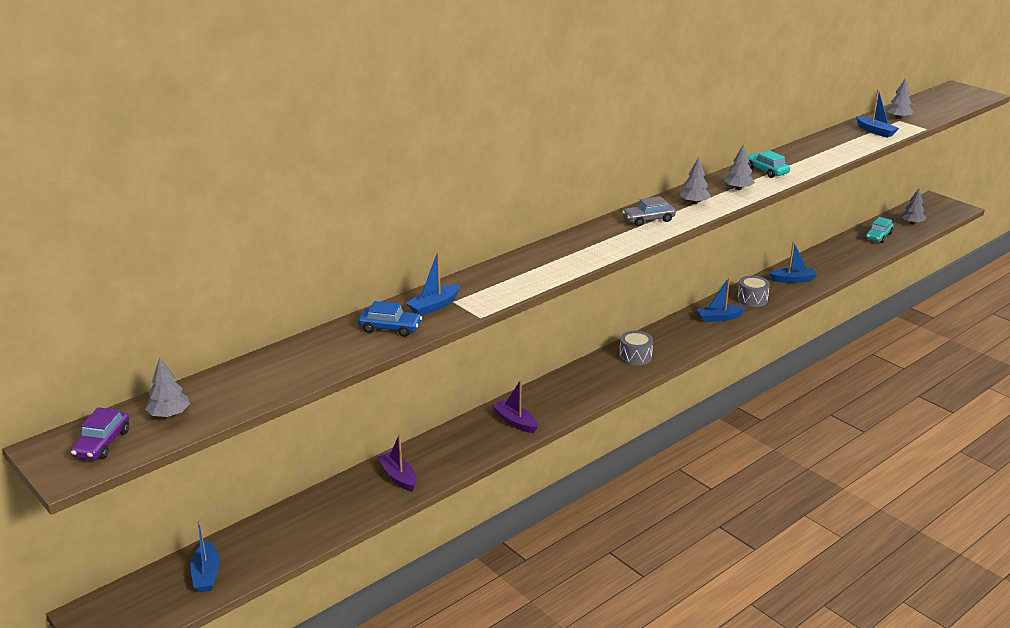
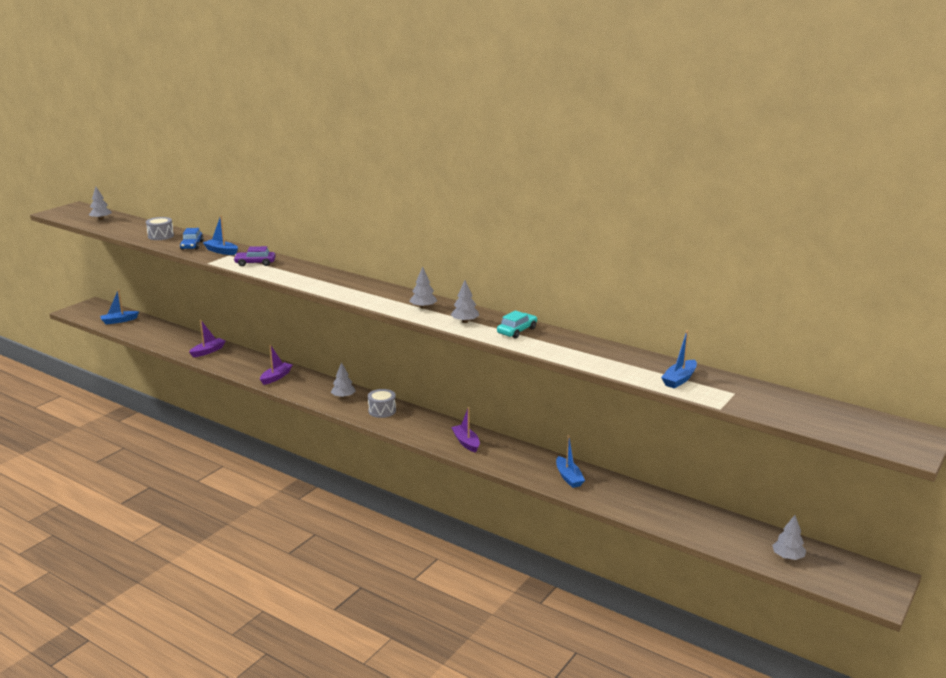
camera: 75 degrees right, 5 degrees down
purple car [71,407,129,460] -> purple car moved to [233,246,276,266]
grey car [622,196,676,226] -> none
blue boat [697,278,746,322] -> purple boat [451,407,480,453]
grey drum [737,276,770,307] -> grey drum moved to [146,217,174,240]
turquoise car [865,217,894,243] -> none
grey tree [886,78,913,119] -> grey tree moved to [331,362,356,398]

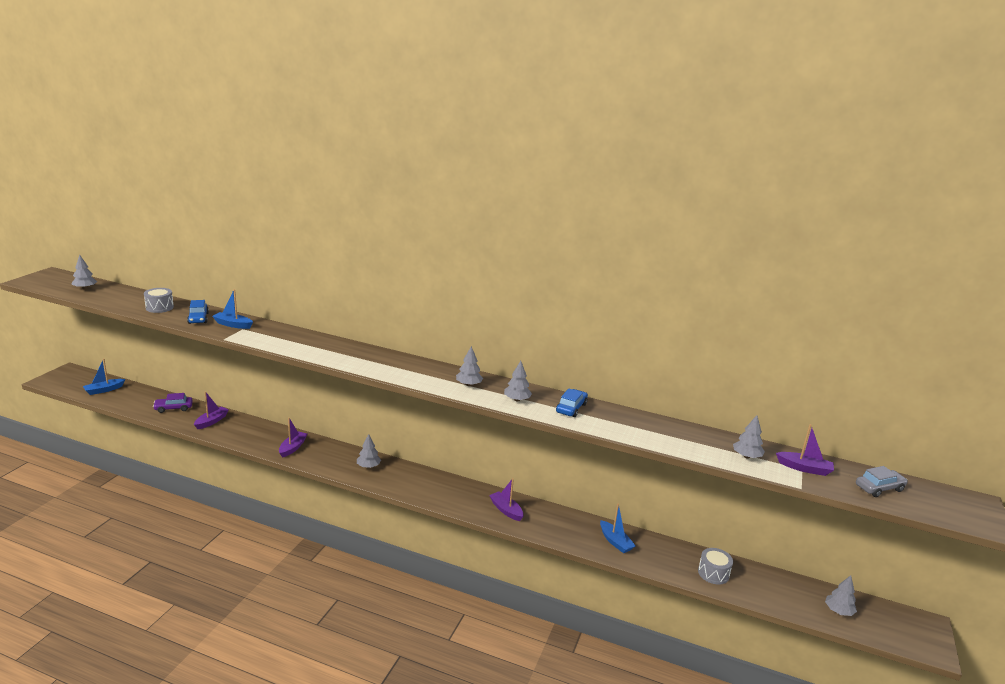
camera: 15 degrees left, 0 degrees up
purple car [233,246,276,266] -> purple car moved to [153,393,193,413]
grey drum [368,389,396,418] -> grey drum moved to [698,548,733,585]
turquoise car [497,310,537,338] -> blue car [556,389,588,417]
blue boat [661,330,697,389] -> grey tree [733,415,765,459]
none -> purple boat [776,424,834,476]
none -> grey car [856,466,908,497]

